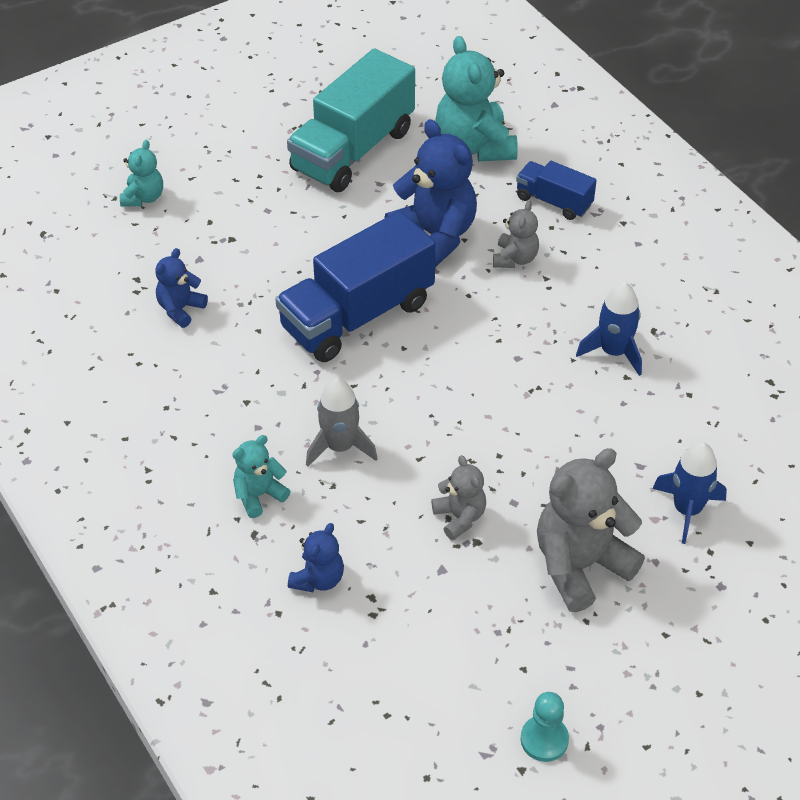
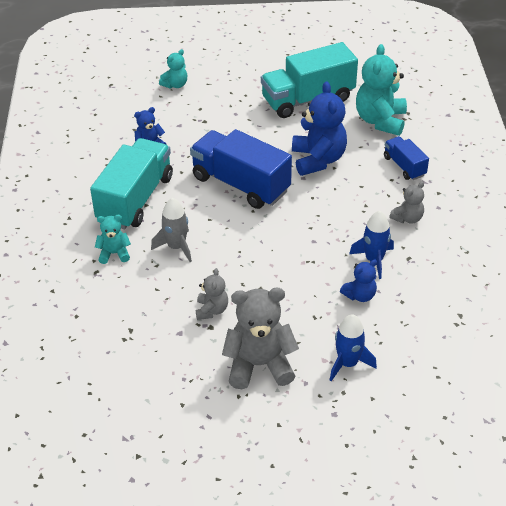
camera: 30 degrees right, 5 degrees down
blue truck [275,211,436,362] -> blue truck turned 45 degrees clockwise [190,129,292,209]
blue teddy bear [288,523,344,592] -> blue teddy bear moved to [340,259,377,302]
grey teddy bear [493,201,539,268] -> grey teddy bear moved to [389,181,424,224]
turquoise pawn [521,692,569,762] -> none
none -> turquoise truck [90,138,173,229]

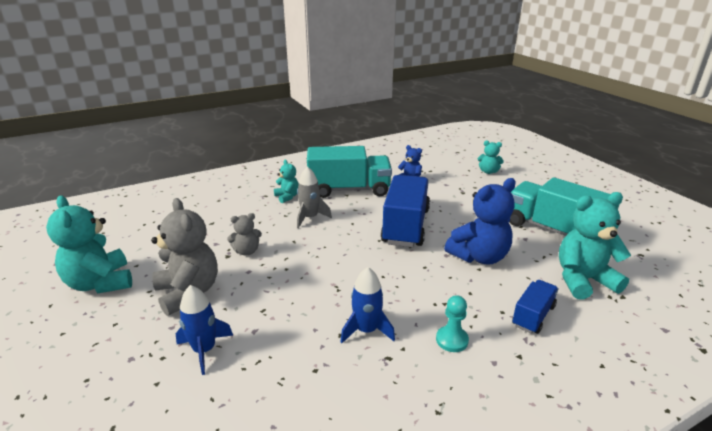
camera: 65 degrees right, 15 degrees down
blue teddy bear [340,259,377,302] -> none
grey teddy bear [389,181,424,224] -> turquoise pawn [436,295,469,352]
none -> turquoise teddy bear [46,195,132,294]

